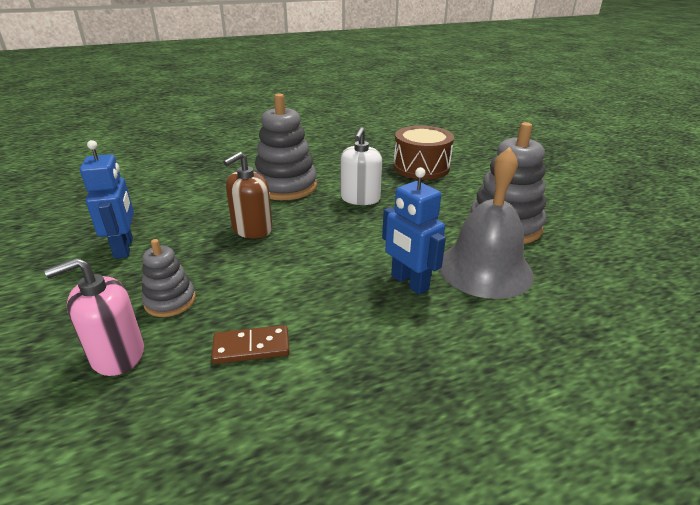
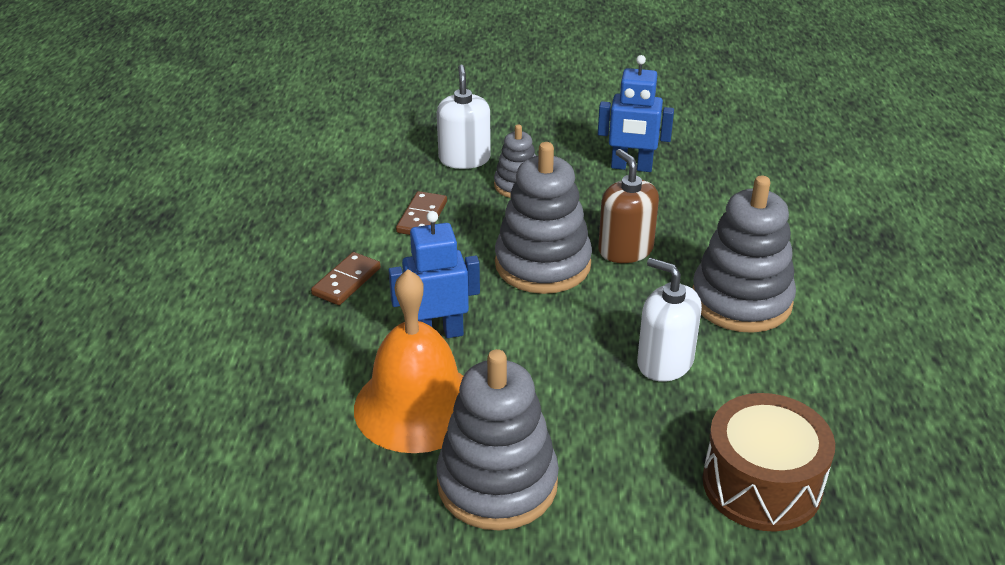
camera: 115 degrees right, 5 degrees up
pink soap dispenser [44,258,144,376] -> white soap dispenser [437,65,491,169]
grey bell [438,147,534,299] -> orange bell [354,269,463,453]
none -> brown domino [311,252,381,305]
none -> grey stacking toy [495,142,592,294]

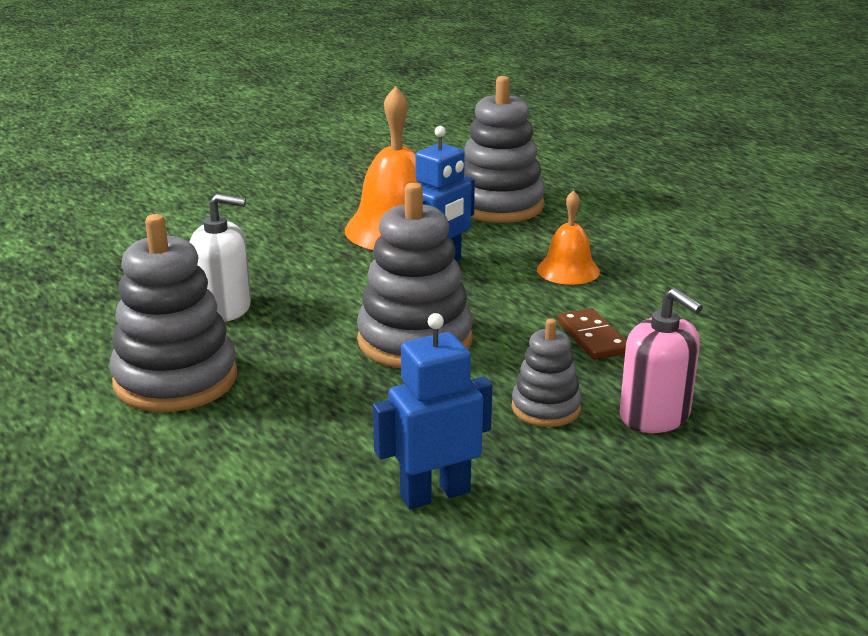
camera: 145 degrees right, 10 degrees down
brown domino [311,252,381,305] -> orange bell [537,190,600,285]
grey stacking toy [436,349,559,531] -> grey stacking toy moved to [464,76,545,223]
white soap dispenser [437,65,491,169] -> pink soap dispenser [619,288,703,433]
brown soap dispenser [598,149,659,263] -> none
brown drum [703,393,835,532] -> none

